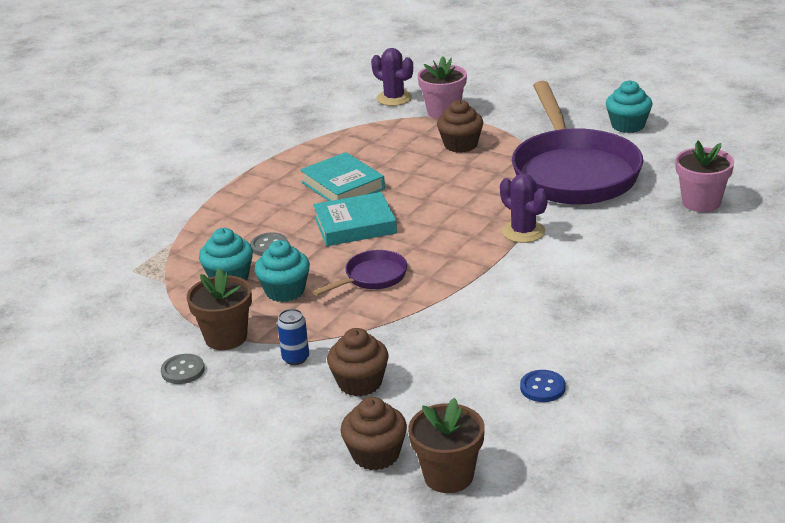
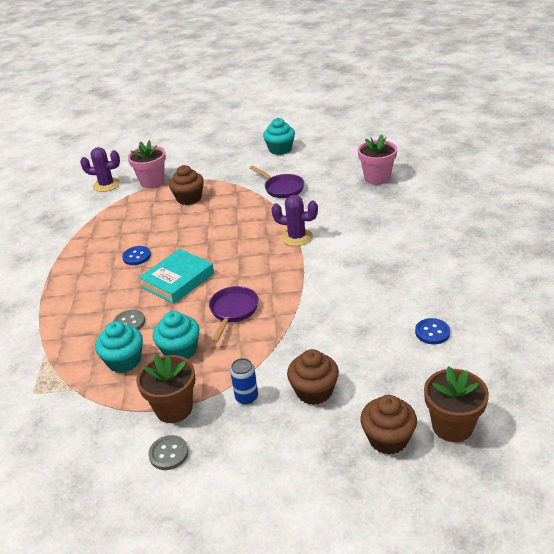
camera: 35 degrees left, 5 degrees up
turquoise book [300,152,385,201] -> blue button [122,246,151,265]
purple pan [512,81,643,205] -> purple pan [249,166,304,198], size x0.43

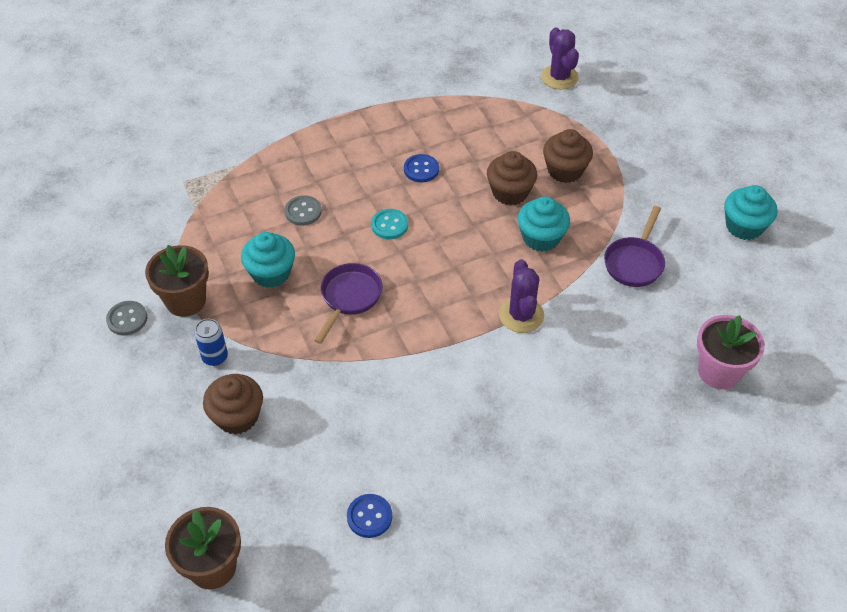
camera: 65 degrees right, 15 degrees up
turquoise cupcake [95,321,143,373] -> turquoise cupcake moved to [518,197,570,252]
pink flower pot [128,140,166,188] -> none
turquoise book [139,249,214,304] -> turquoise button [371,209,408,239]
purple pan [209,286,259,343] -> purple pan turned 60 degrees counterclockwise [314,263,382,344]
brown cupcake [360,395,417,455] -> brown cupcake moved to [487,151,537,205]

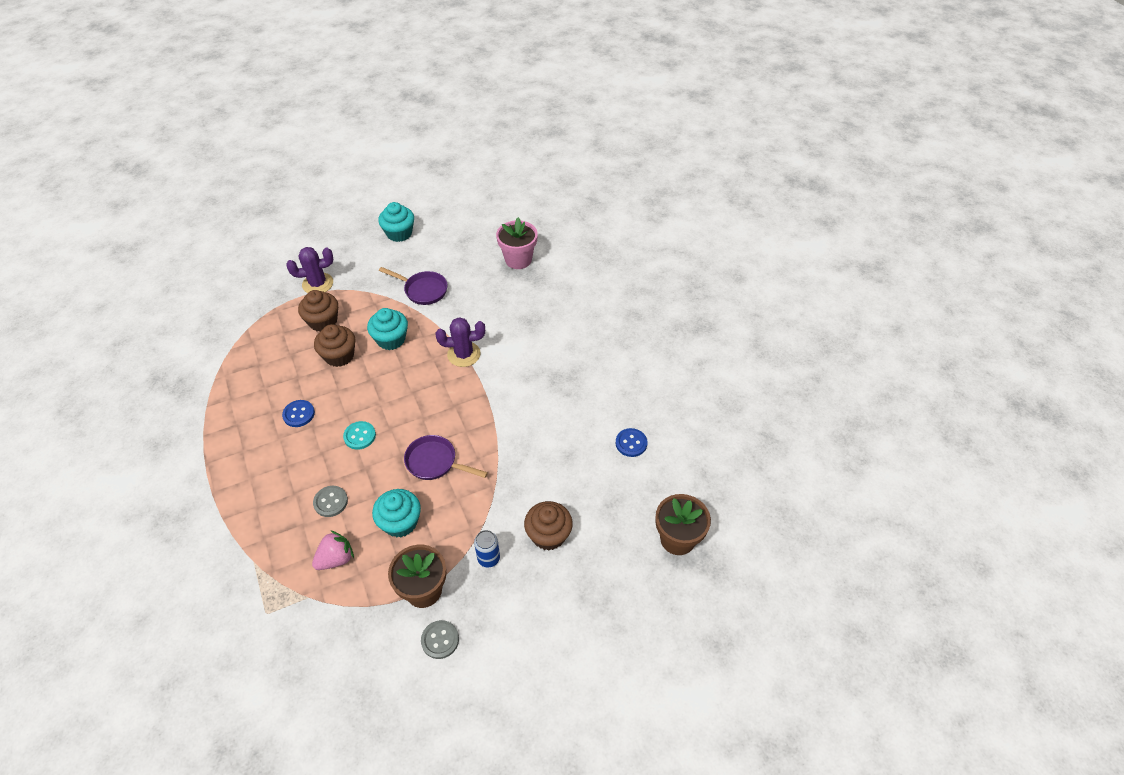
camera: 90 degrees left, 0 degrees up
purple cactus [541,27,579,90] -> purple cactus moved to [286,247,334,293]
none -> pink strawberry [312,530,354,570]

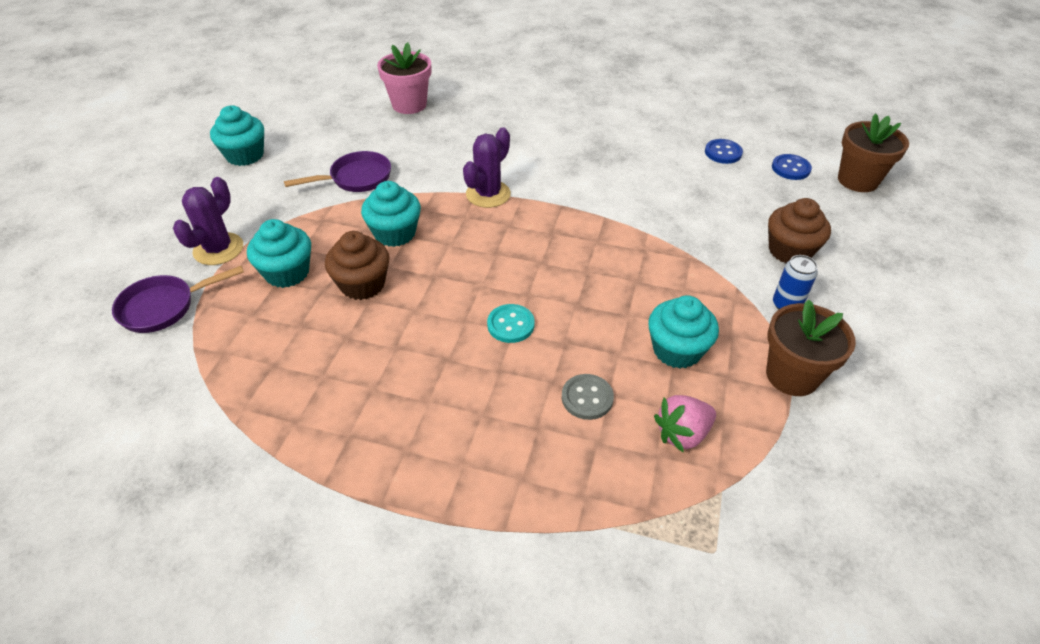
camera: 50 degrees left, 5 degrees down
blue button [282,400,315,427] -> blue button moved to [772,154,812,180]
brown cupcake [298,290,338,332] -> turquoise cupcake [247,219,311,288]
pink strawberry [312,530,354,570] -> pink strawberry turned 120 degrees counterclockwise [654,395,716,453]
purple pan [404,435,488,480] -> purple pan moved to [112,266,244,333]
grey button [421,620,459,659] -> none

